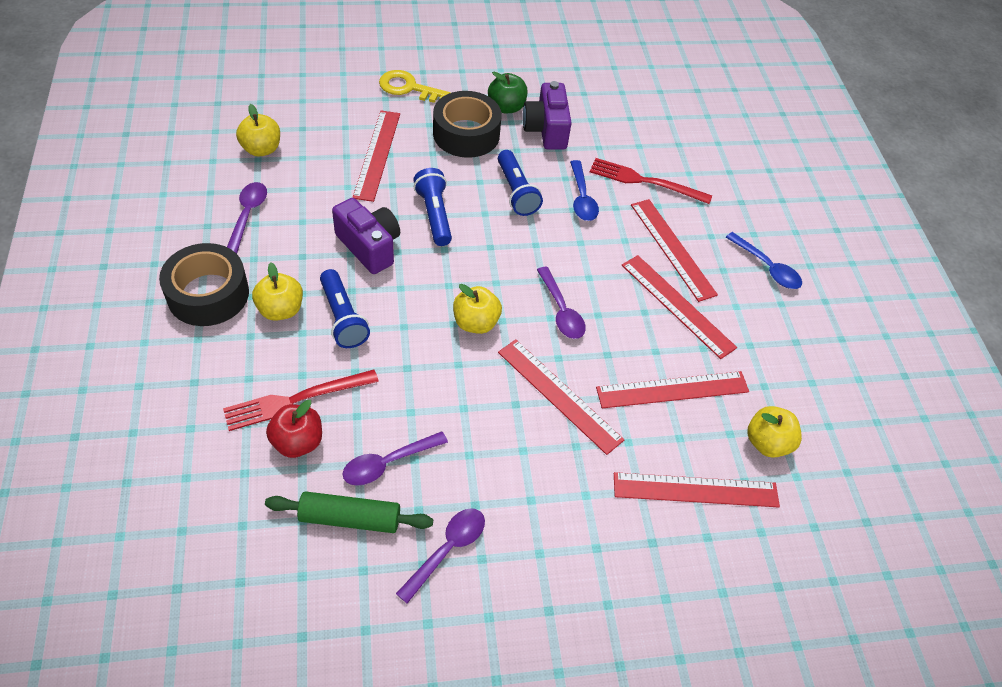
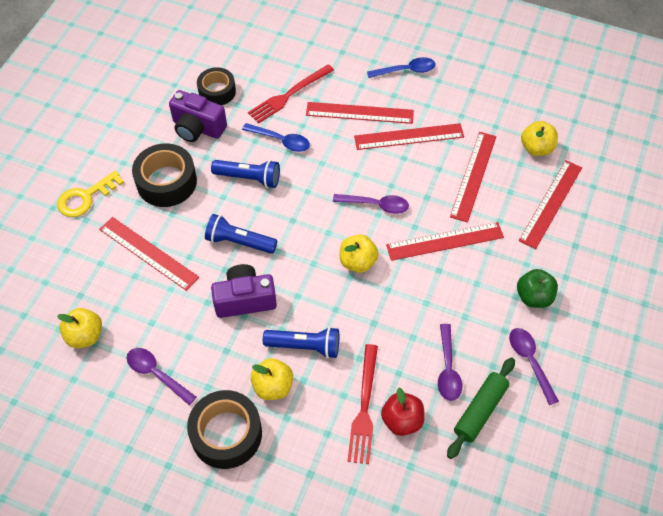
camera: 55 degrees left, 5 degrees up
green apple [488,72,528,113] -> green apple moved to [517,269,558,308]
none -> black tape [197,67,236,105]

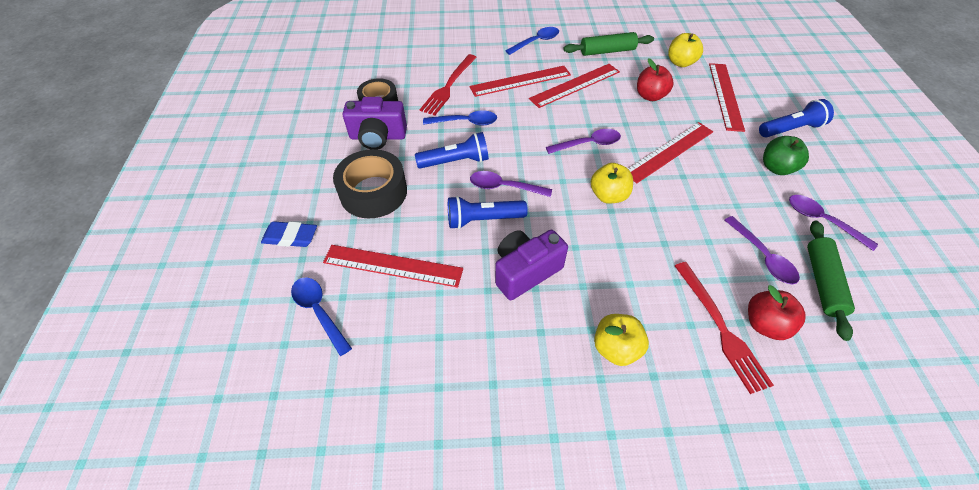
camera: 25 degrees left, 5 degrees down
yellow key [57,171,124,217] -> blue eraser [261,221,317,247]
yellow apple [57,308,102,348] -> none
purple spoon [127,348,196,405] -> purple spoon moved to [470,171,552,197]
black tape [187,390,262,469] -> none
blue flashlight [263,327,339,359] -> blue flashlight moved to [759,99,834,137]
red ruler [450,132,496,223] -> red apple [637,58,674,101]
none -> blue spoon [291,278,352,356]
none -> green rolling pin [563,32,654,56]

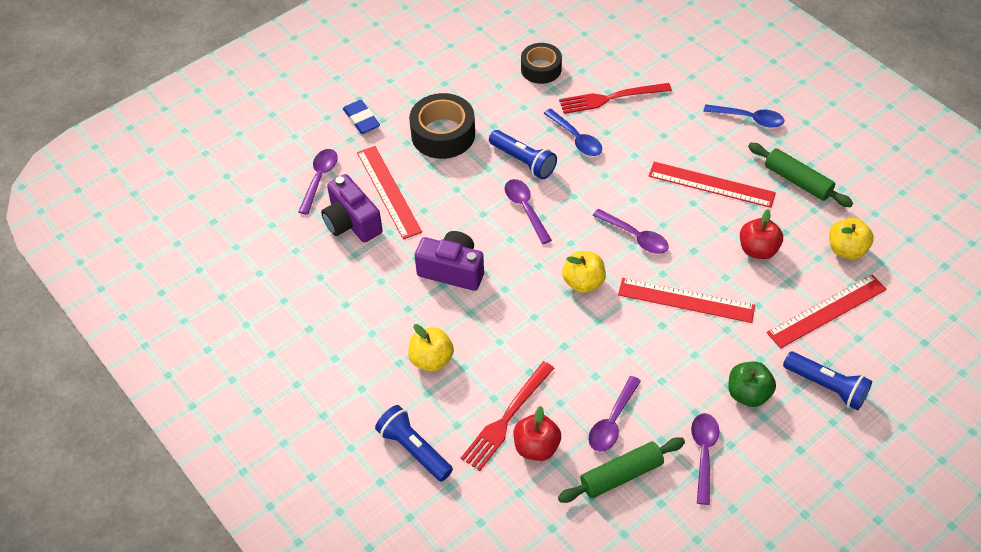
camera: 55 degrees right, 0 degrees up
blue spoon [291,278,352,356] -> purple spoon [298,149,338,215]
purple camera [343,97,407,150] -> purple camera moved to [321,174,383,243]
blue flashlight [448,196,528,229] -> blue flashlight moved to [375,405,453,481]
red ruler [470,66,571,97] -> none

